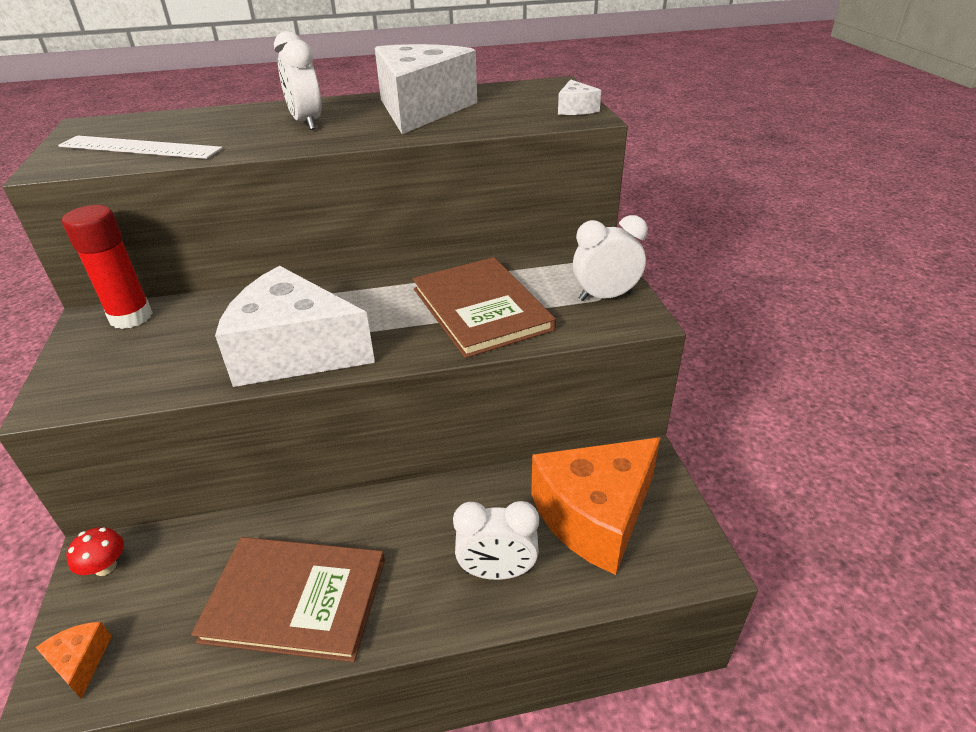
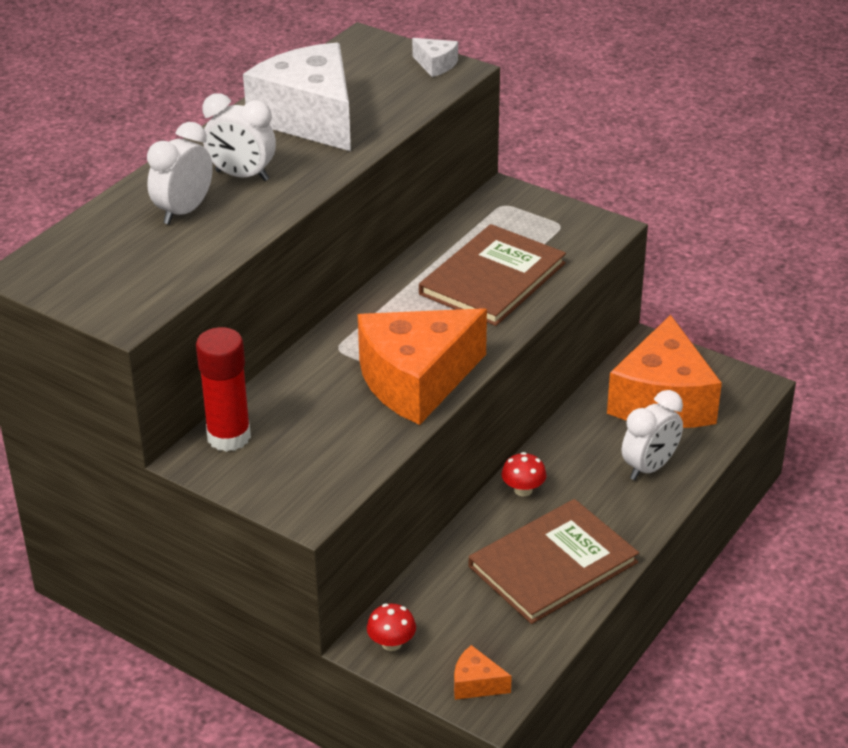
camera: 45 degrees left, 0 degrees up
white ruler [58,136,223,159] -> none
white cheese [215,266,375,387] -> orange cheese [358,308,487,425]
brown book [413,257,556,358] -> brown book turned 75 degrees counterclockwise [419,224,566,326]
white clock [573,215,648,301] -> white clock moved to [147,122,213,225]
none -> red mushroom [501,452,546,496]

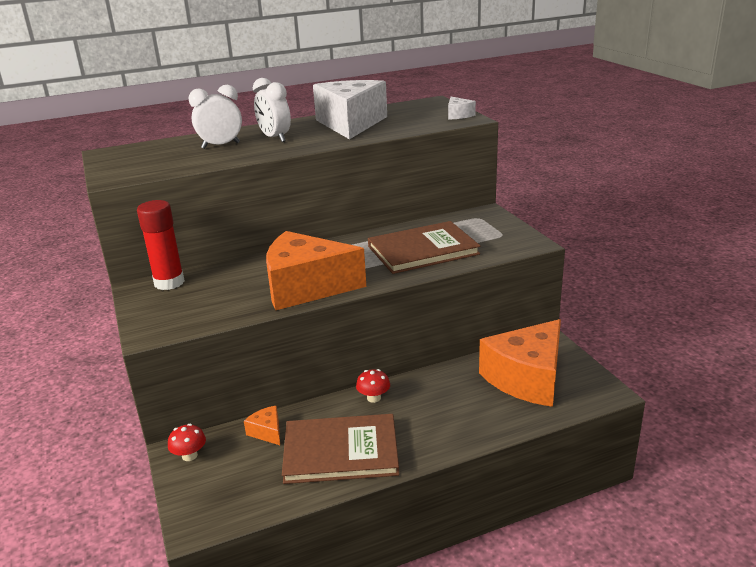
camera: 35 degrees right, 10 degrees down
orange cheese [454,645,512,700] -> orange cheese moved to [244,405,280,445]
white clock [622,390,683,480] -> none

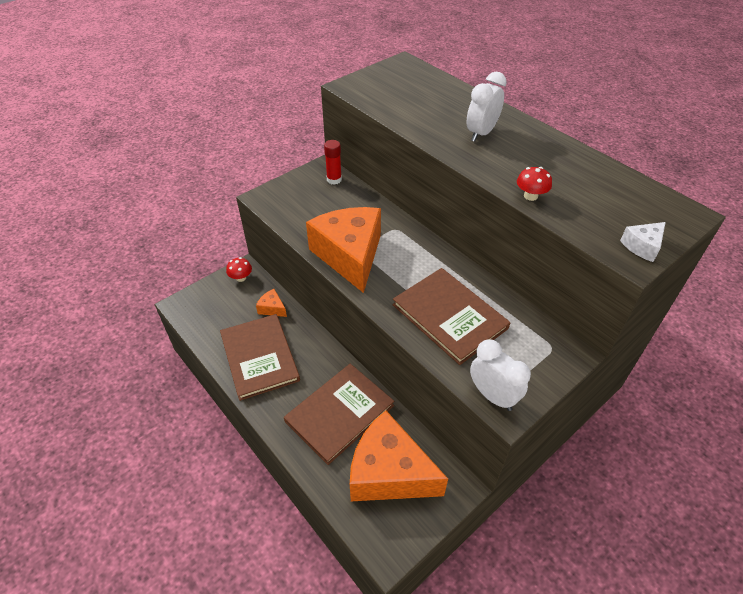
camera: 70 degrees right, 20 degrees up
red glue stick [137,200,185,290] -> red glue stick [324,140,342,185], size x0.65
white clock [188,85,242,149] -> white clock moved to [470,339,531,411]
orange cheese [244,405,280,445] -> orange cheese turned 90 degrees counterclockwise [256,289,287,317]
white cheese [313,80,387,139] -> none
red mushroom [356,369,390,403] -> red mushroom moved to [517,167,552,201]
none -> brown book [284,364,394,465]

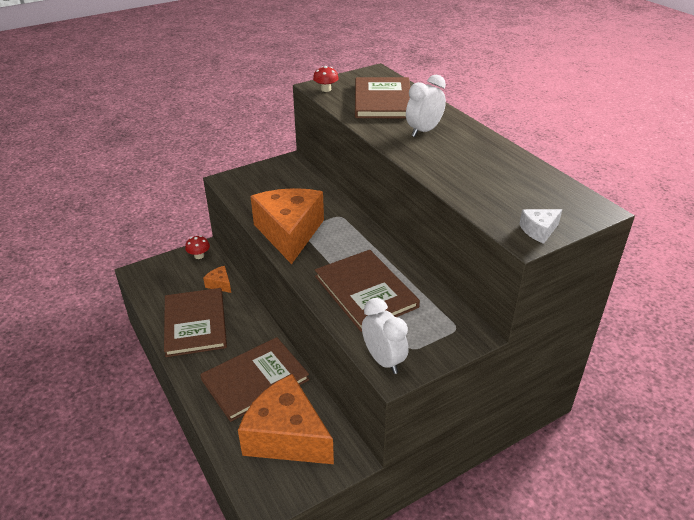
camera: 10 degrees right, 10 degrees down
red glue stick [324,140,342,185] -> none
red mushroom [517,167,552,201] -> red mushroom moved to [313,66,339,92]
none -> brown book [355,77,410,118]

